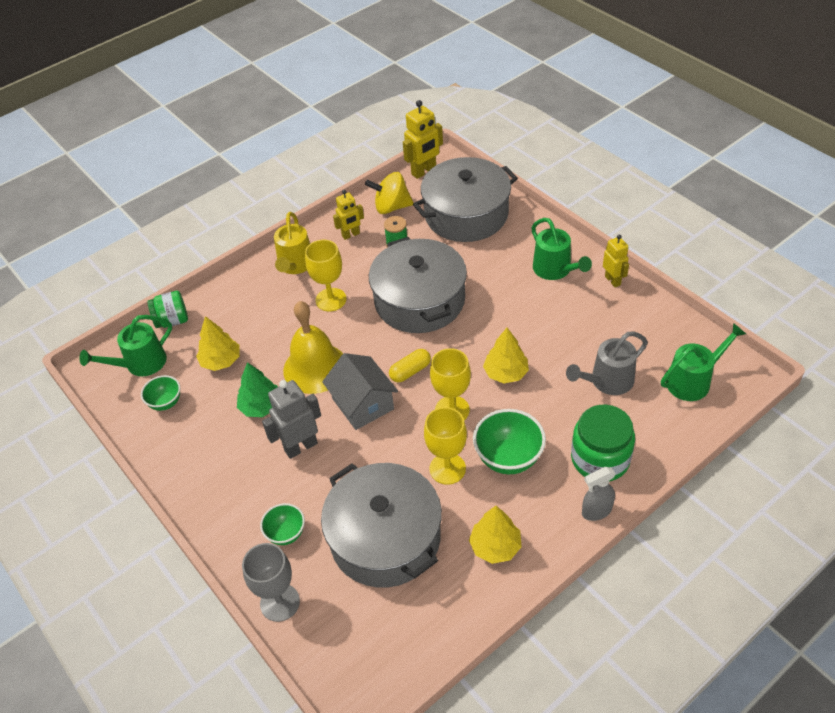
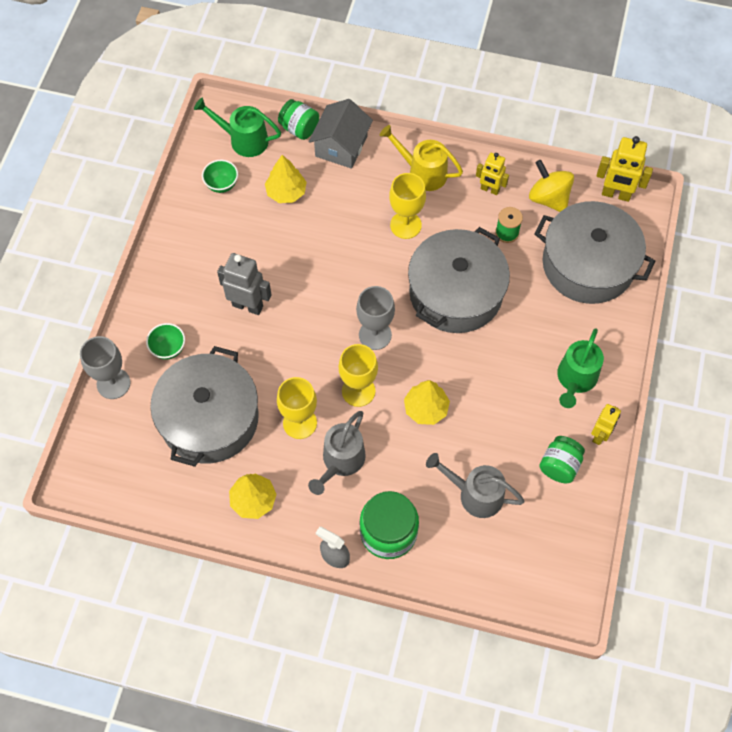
camera: 50 degrees right, 15 degrees up
green tree [237,362,278,417] -> none
yellow watering can [274,212,310,274] -> yellow watering can turned 60 degrees clockwise [380,125,463,191]
yellow bell [283,301,343,394] -> none
grey house [322,353,398,430] -> grey house moved to [309,99,373,168]
yellow capsule [389,349,431,382] -> grey goblet [356,286,395,350]
green bowl [473,409,546,474] -> grey watering can [308,411,366,495]
green watering can [661,323,746,401] -> none
none -> green jar [539,436,585,484]

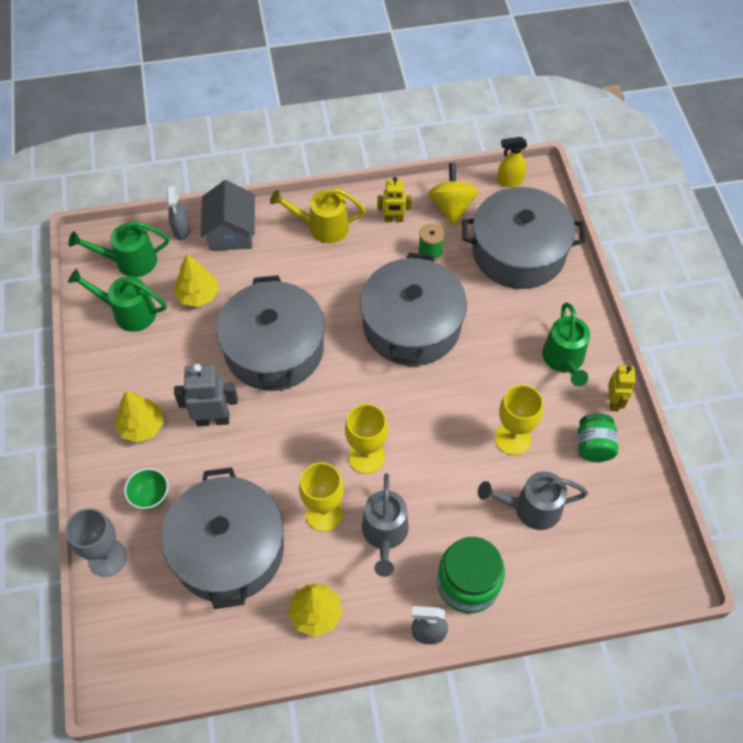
camera: 25 degrees left, 5 degrees down
green bowl [202,159,238,193] -> green watering can [68,269,167,332]
green jar [278,99,319,140] -> grey spray bottle [167,185,190,240]
grey goblet [356,286,395,350] -> none
yellow goblet [389,173,426,239] -> yellow goblet moved to [495,385,543,455]
yellow tree [404,380,450,425] -> yellow tree moved to [115,391,163,443]
yellow spinning top [529,160,574,212] -> yellow spinning top turned 60 degrees clockwise [428,163,478,225]
yellow robot [597,136,653,202] -> yellow spray bottle [497,137,527,187]
none -> grey pot [216,275,325,391]

